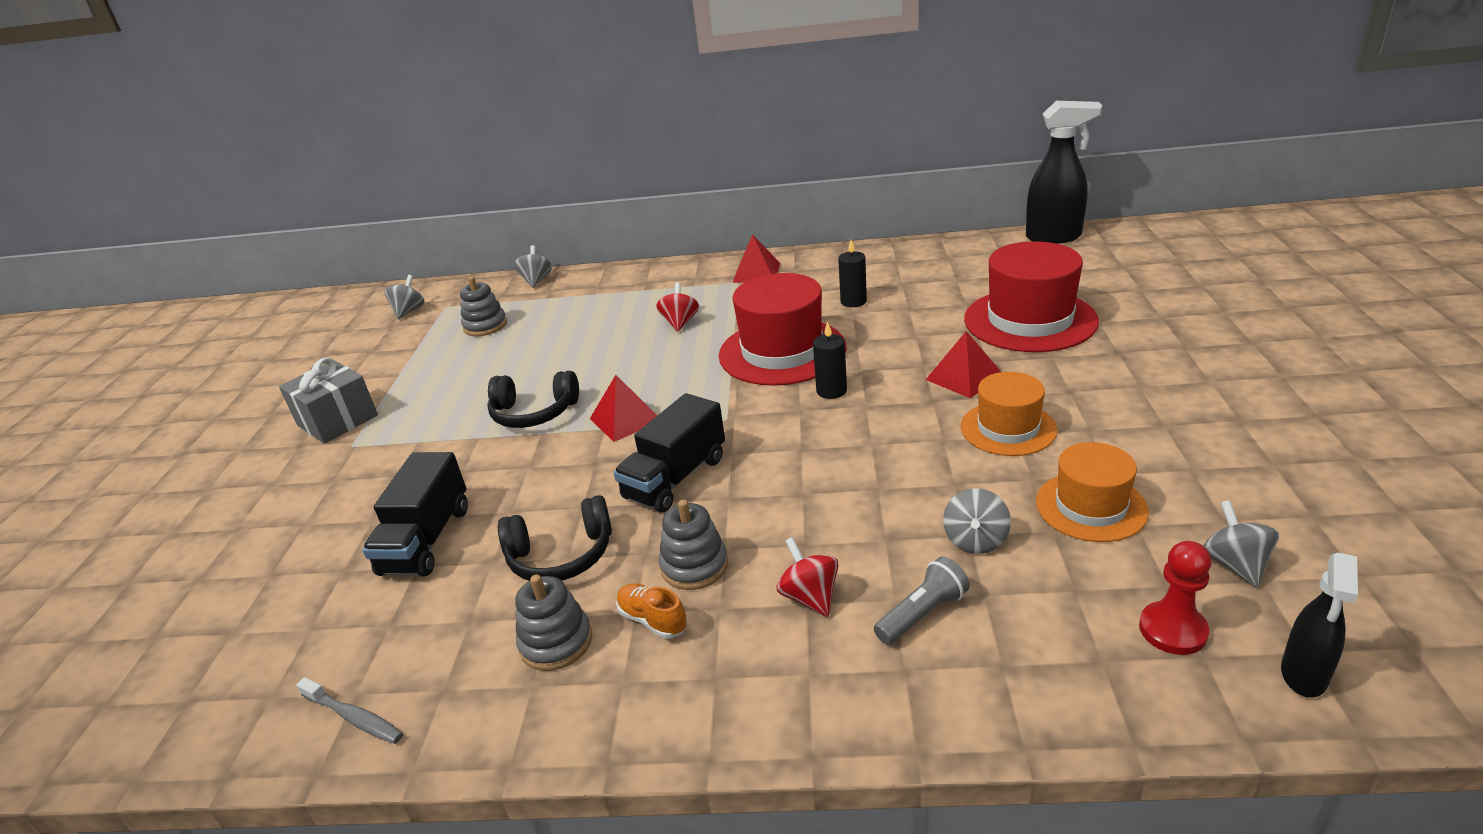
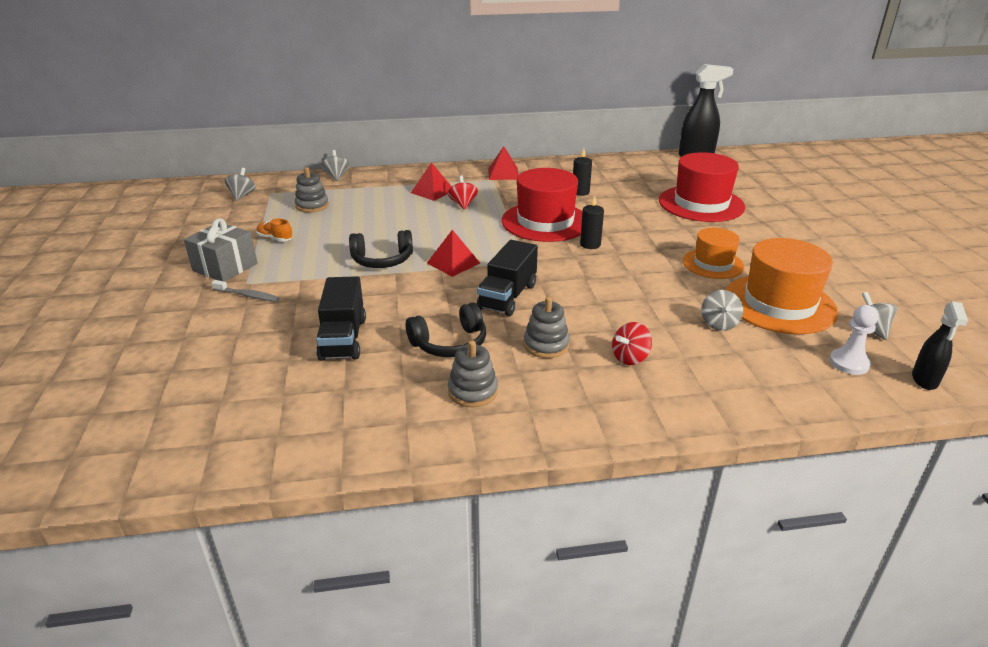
camera: 15 degrees left, 0 degrees up
grey toothbrush [296,677,403,744] -> grey toothbrush moved to [211,280,279,302]
orange shoe [616,584,687,639] -> orange shoe moved to [256,219,293,242]
red spinning top [777,537,839,617] -> red spinning top turned 90 degrees counterclockwise [612,322,652,365]
grey flashlight [874,556,970,645] -> none
red pyramid [926,331,1001,398] -> red pyramid moved to [411,162,452,201]
orange hat [1036,442,1149,542] -> orange hat [725,238,838,334], size x1.65
red pawn [1139,541,1212,655] -> white pawn [829,305,878,375]

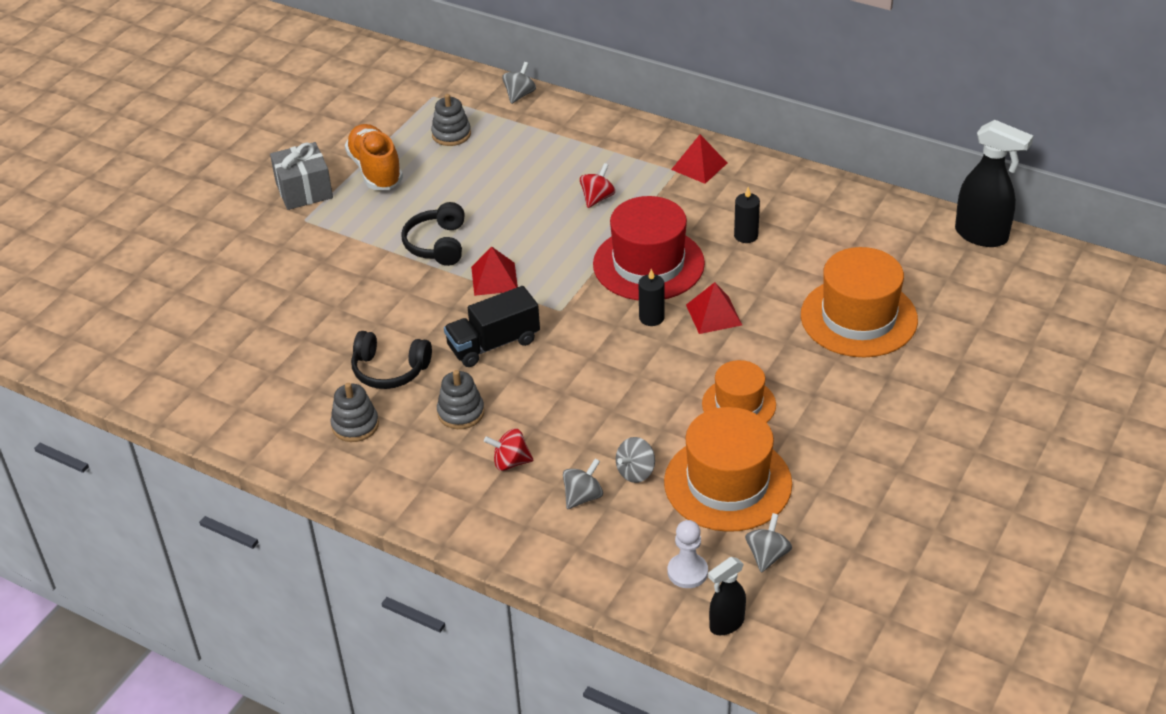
camera: 40 degrees right, 10 degrees up
grey toothbrush [211,280,279,302] -> none
grey spinning top [225,168,256,201] -> grey spinning top moved to [563,458,603,509]
orange shoe [256,219,293,242] -> orange shoe [345,124,403,190], size x2.02
black truck [316,276,366,361] -> none
black headphones [349,230,413,268] -> black headphones turned 60 degrees clockwise [401,202,465,266]
red pyramid [411,162,452,201] -> red pyramid moved to [686,282,742,334]
red hat [659,152,745,222] -> orange hat [801,247,918,358]

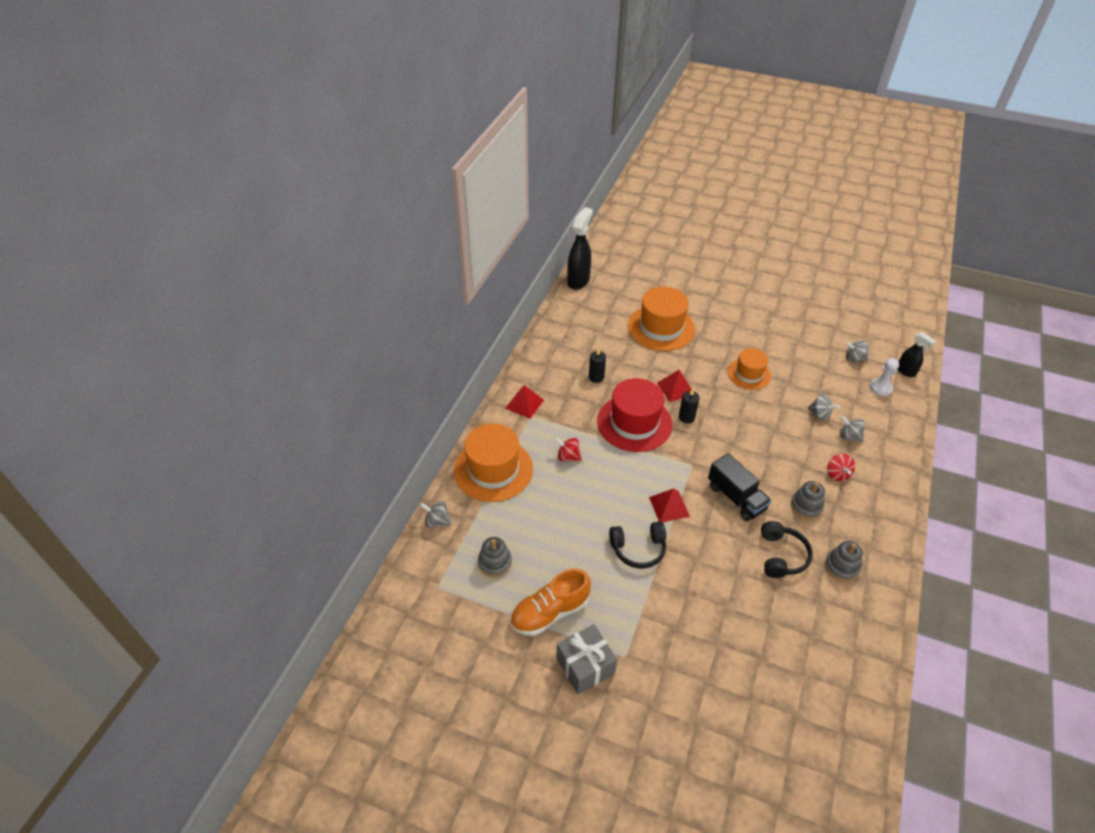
camera: 100 degrees left, 5 degrees up
orange hat [664,407,792,532] -> orange hat moved to [454,423,533,502]

